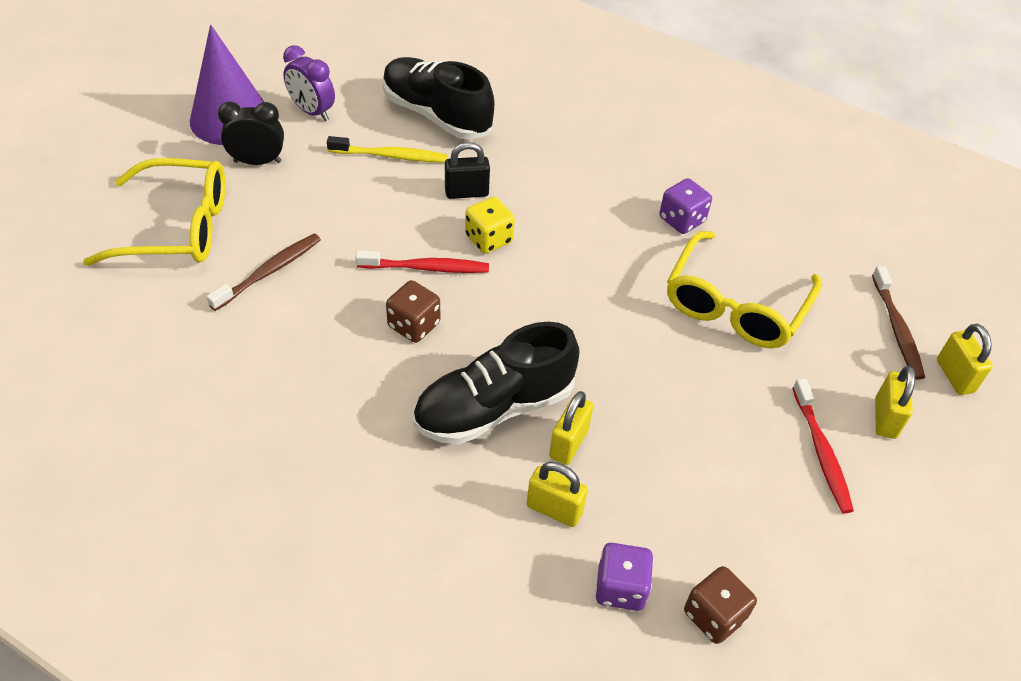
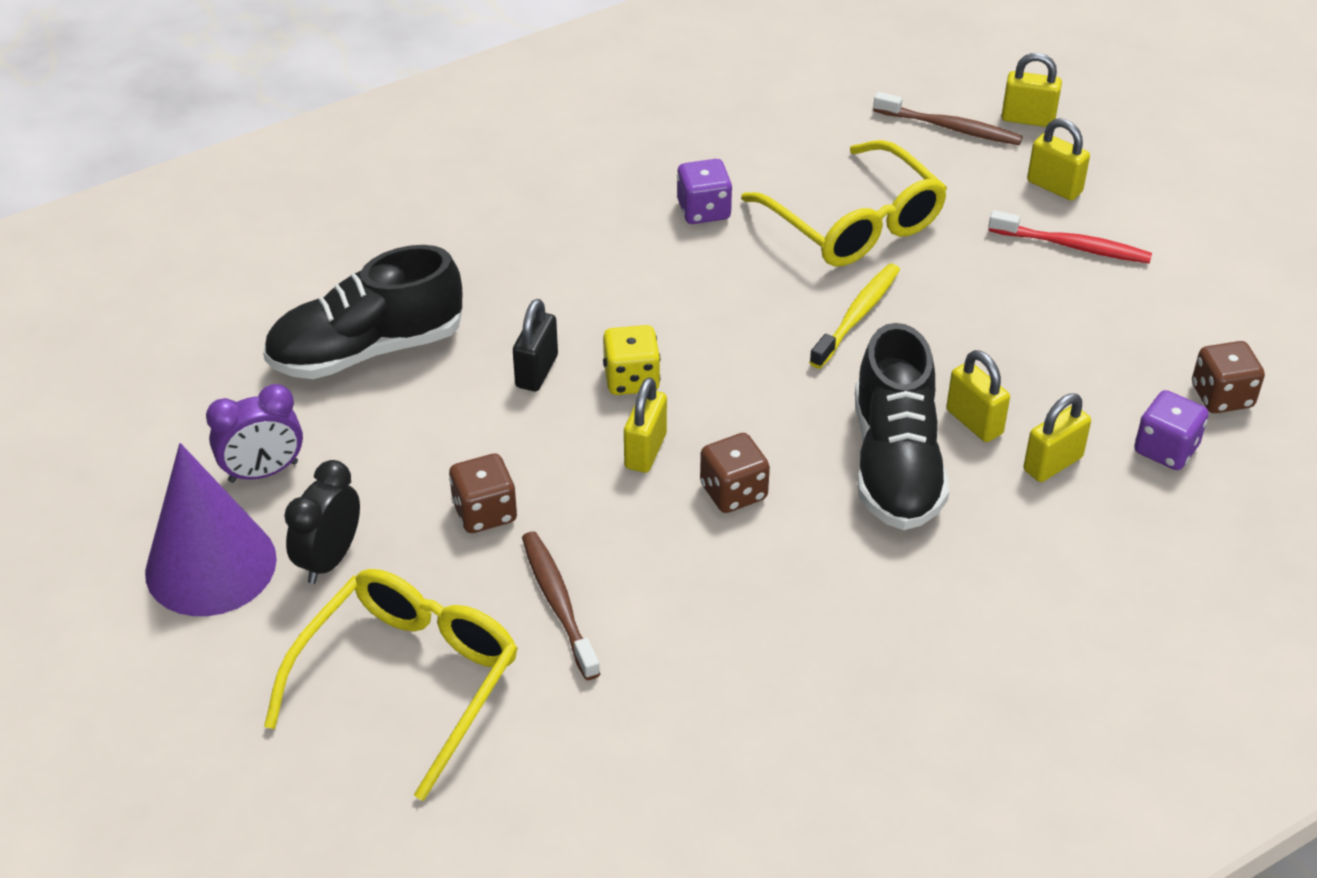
camera: 60 degrees left, 5 degrees down
yellow toothbrush [327,136,448,163] -> yellow toothbrush moved to [809,263,900,369]
red toothbrush [356,251,489,273] -> yellow padlock [624,377,667,473]
none -> brown dice [449,454,517,533]

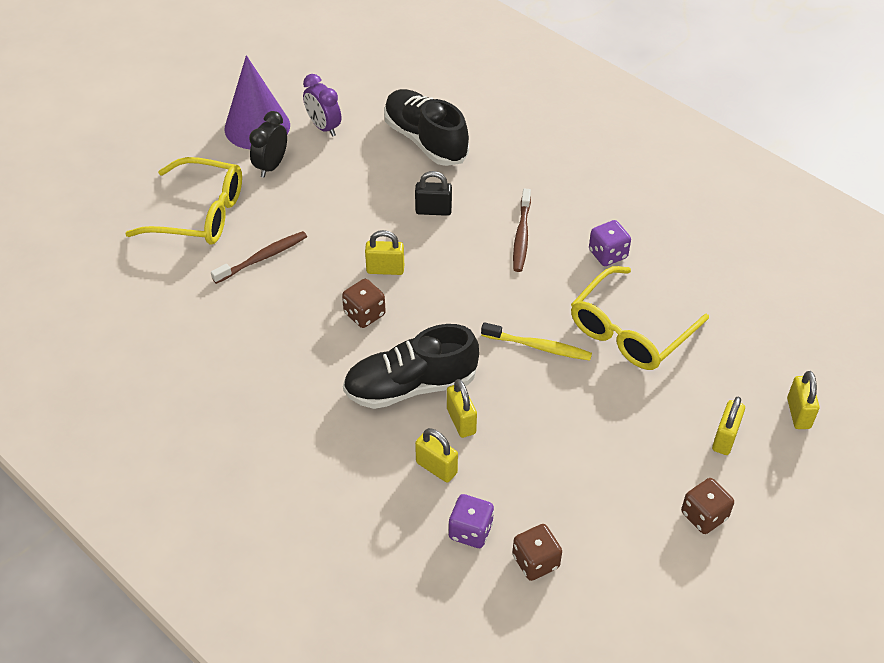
camera: 75 degrees right, 5 degrees up
black clock [284,460,360,584] -> black clock turned 75 degrees counterclockwise [249,111,287,177]
brown dice [449,454,517,533] -> brown dice moved to [681,478,734,534]
yellow dice [603,325,660,395] -> none
brown toothbrush [873,92,1023,145] -> brown toothbrush moved to [513,188,531,272]
yellow padlock [946,350,1010,442] -> yellow padlock turned 60 degrees counterclockwise [447,379,477,438]
red toothbrush [989,210,1152,264] -> none

